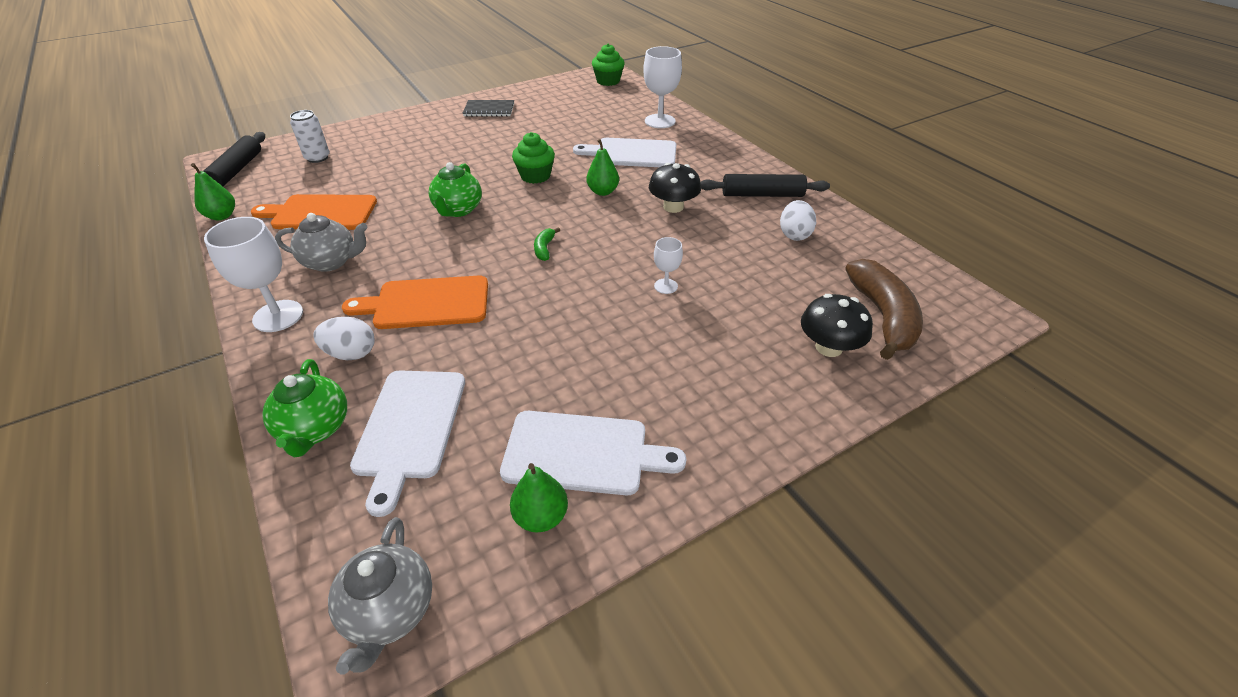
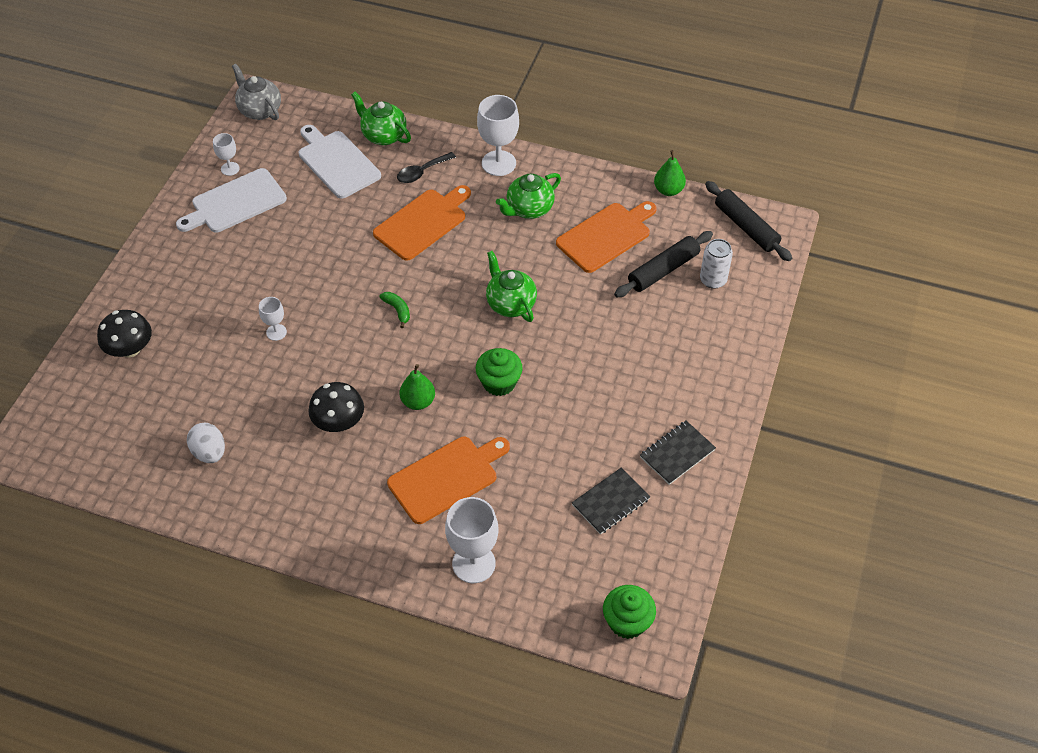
camera: 140 degrees right, 10 degrees up
grey teapot [275,213,368,272] -> green teapot [496,173,561,219]
white egg [313,317,375,360] -> black spoon [397,152,456,183]
green pear [510,463,568,533] -> white goblet [213,133,240,176]
white cutting board [573,138,676,167] -> orange cutting board [387,437,510,524]
black rolling pin [700,174,830,197] -> black rolling pin moved to [614,231,713,297]
brown banana [845,259,923,360] -> none
none -> black notebook [572,467,650,535]

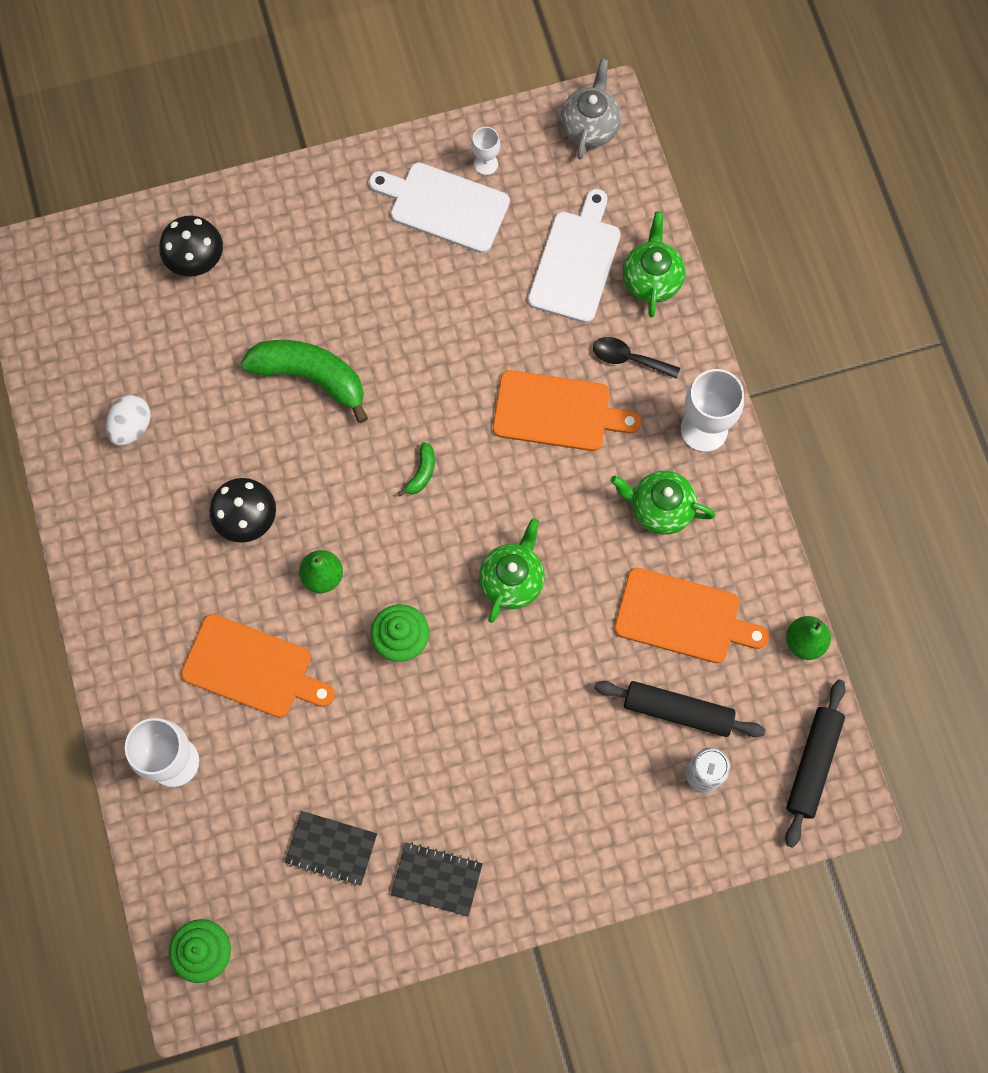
camera: 55 degrees right, 20 degrees up
white goblet [259,297,287,341] -> green banana [241,340,368,423]

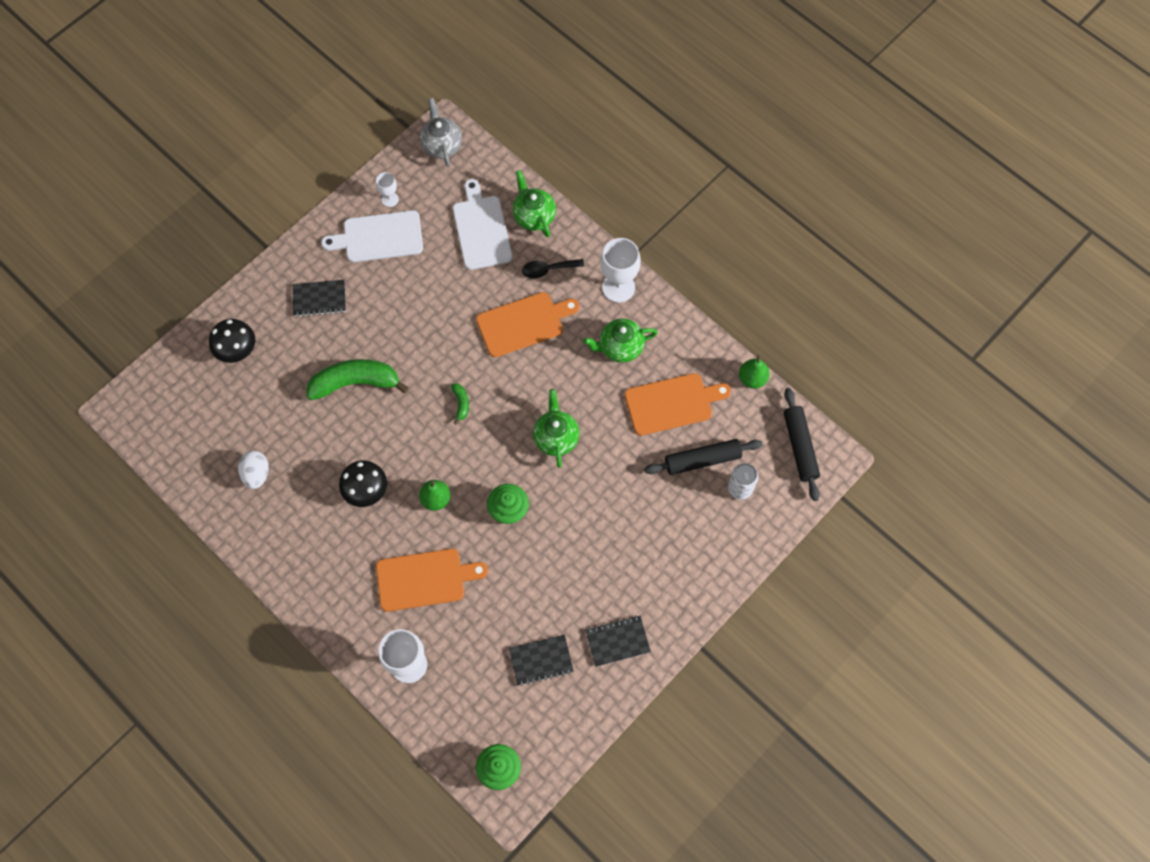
camera: 30 degrees left, 5 degrees down
none -> black notebook [293,280,346,317]

